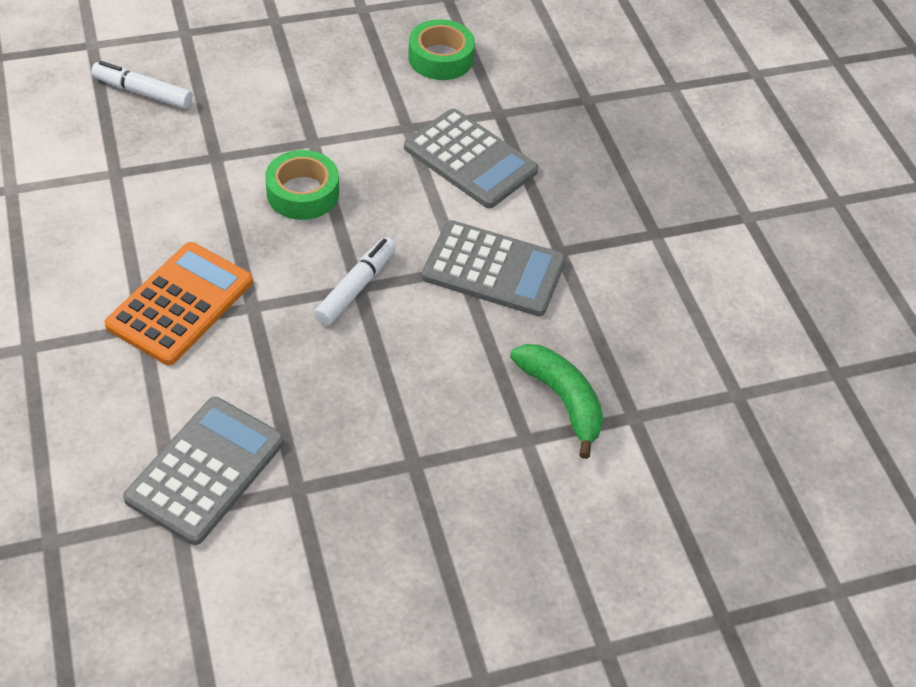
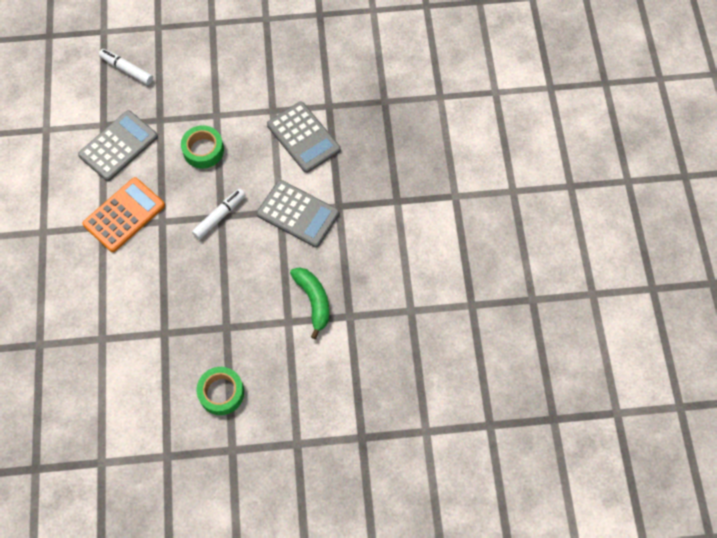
camera: 15 degrees right, 15 degrees up
grey calculator [123,397,284,545] -> grey calculator moved to [78,110,158,181]
green tape [408,19,475,80] -> green tape moved to [197,367,244,415]

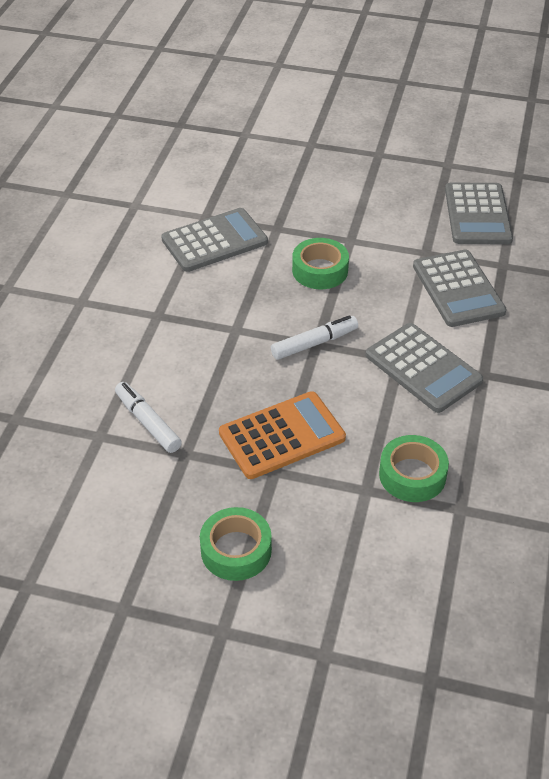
camera: 20 degrees right, 20 degrees down
orange calculator [82,177,165,252] -> orange calculator moved to [219,391,346,479]
white marker [99,49,153,85] -> white marker moved to [115,382,182,453]
green banana [290,267,329,339] -> green tape [379,435,449,502]
none -> grey calculator [445,183,513,244]

